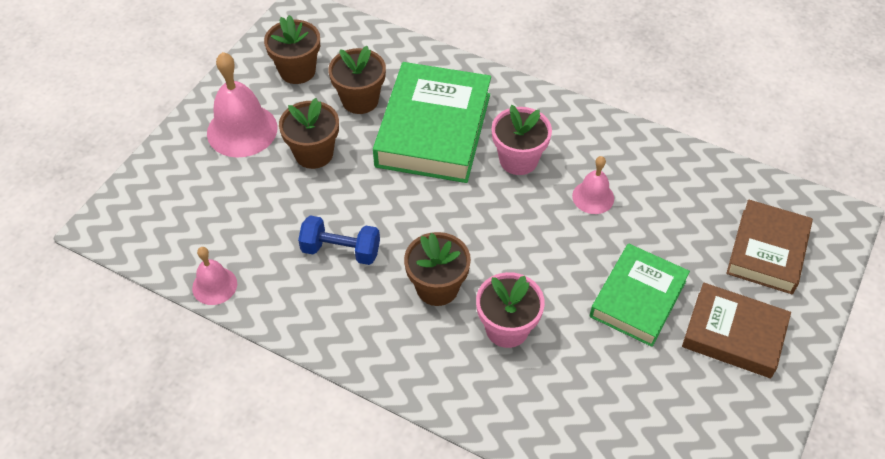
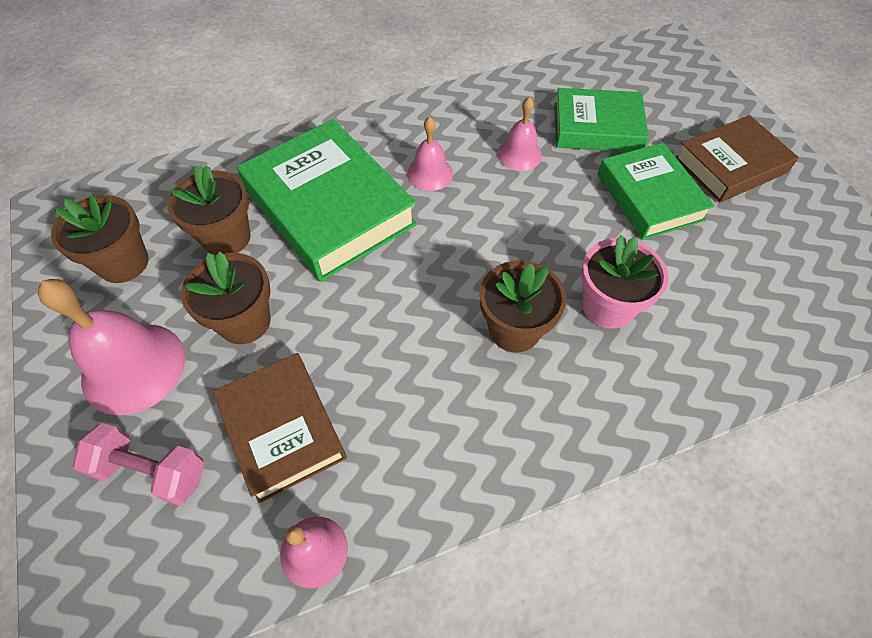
camera: 50 degrees left, 5 degrees up
blue dumbbell [298,215,380,265] -> none
pink flower pot [492,105,552,175] -> pink bell [407,116,453,191]
brown book [726,199,813,294] -> brown book moved to [212,353,347,503]
none -> pink dumbbell [72,423,204,506]
none -> green book [554,88,649,152]

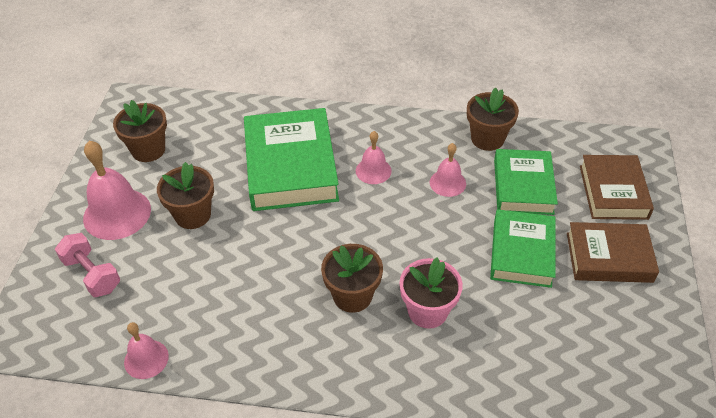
camera: 30 degrees right, 10 degrees down
brown flower pot [167,165,251,256] -> brown flower pot moved to [467,88,519,151]
brown book [212,353,347,503] -> brown book moved to [580,155,654,220]
green book [554,88,649,152] -> green book turned 60 degrees clockwise [494,149,558,215]

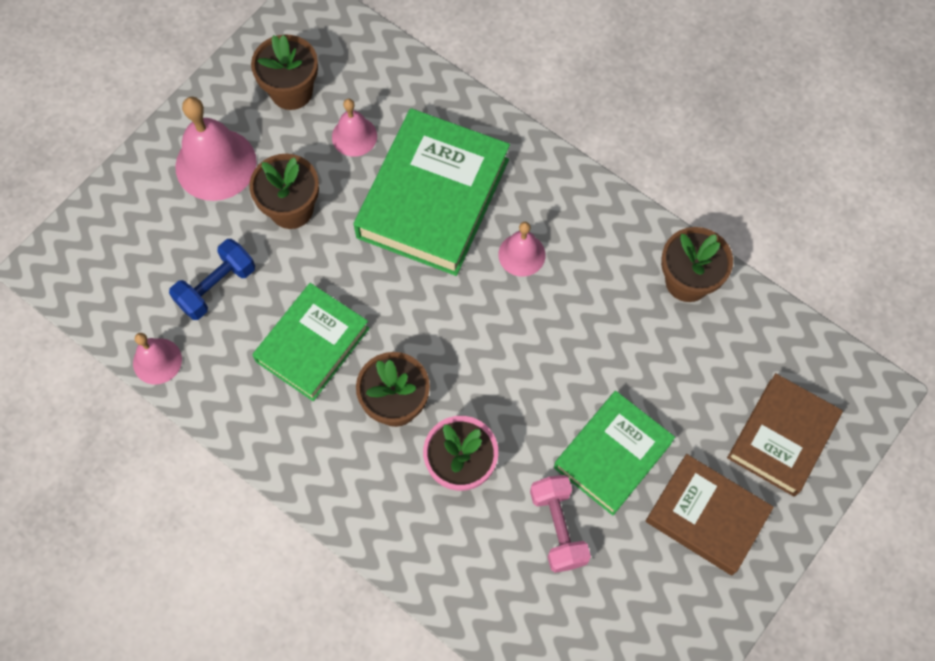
camera: 30 degrees right, 20 degrees up
pink dumbbell [55,233,120,297] -> pink dumbbell moved to [530,475,591,573]
pink bell [430,143,466,197] -> pink bell moved to [332,99,377,157]
green book [494,149,558,215] -> green book moved to [252,283,370,401]
none -> blue dumbbell [169,239,255,320]

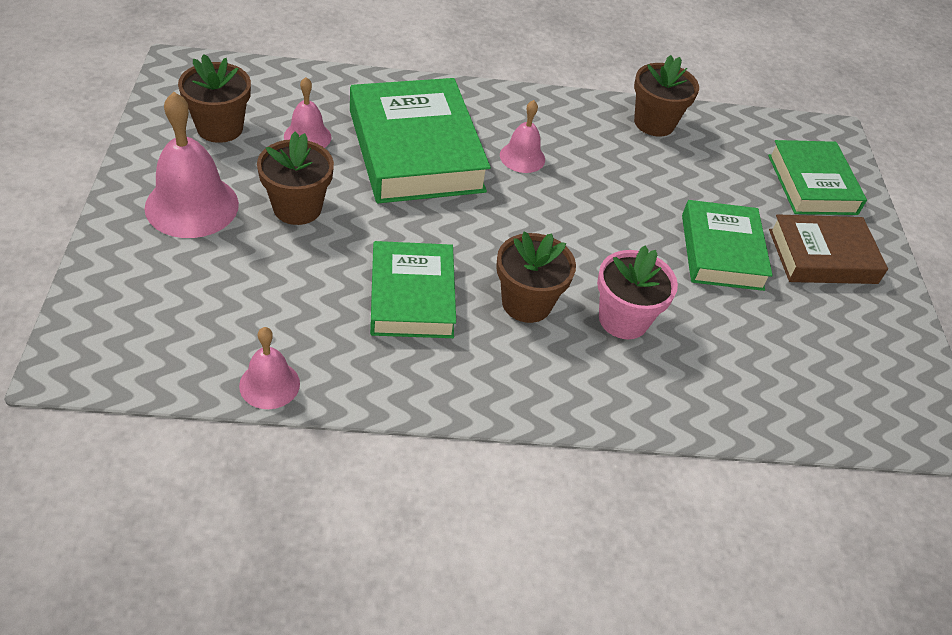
camera: 45 degrees left, 20 degrees down
blue dumbbell [169,239,255,320] -> none
pink dumbbell [530,475,591,573] -> none
brown book [727,373,843,496] -> green book [768,140,867,215]

